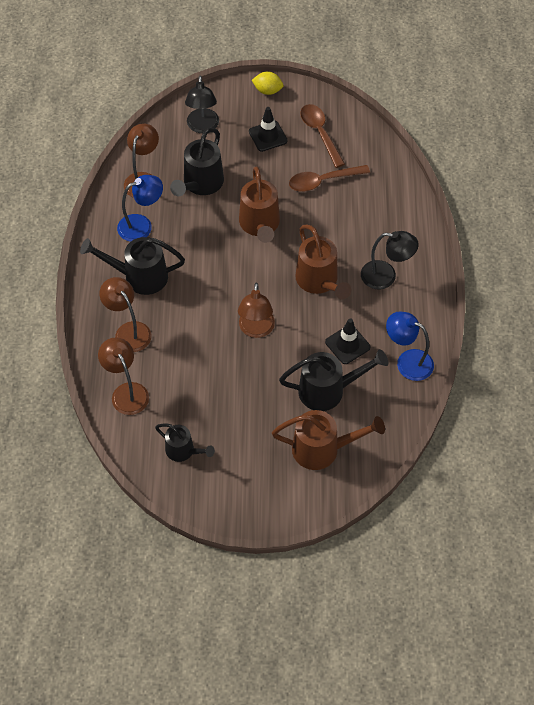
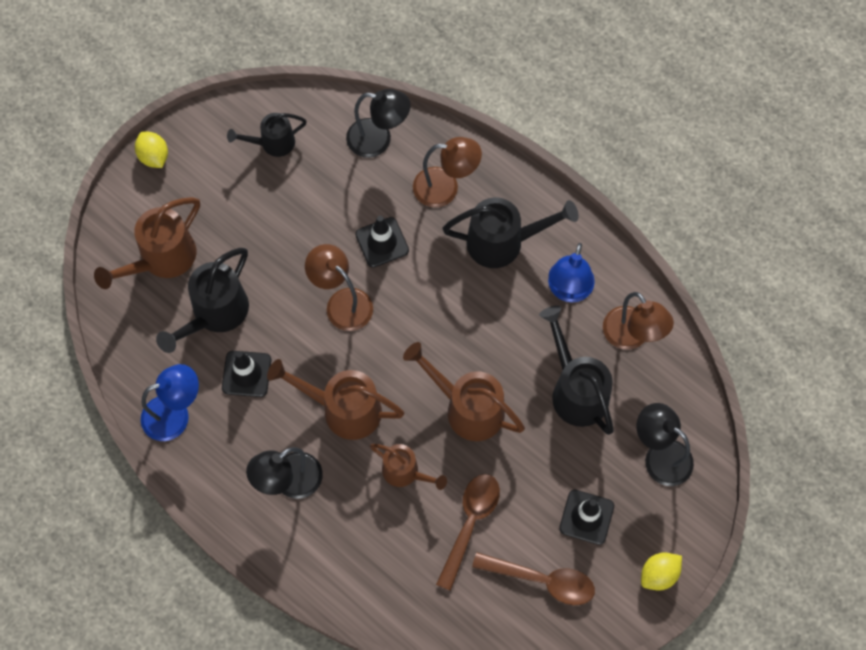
camera: 130 degrees right, 10 degrees up
black watering can [80,237,185,295] -> black watering can turned 45 degrees clockwise [442,197,579,268]
brown lamp [98,337,149,415] -> black lamp [346,89,411,158]
none -> yellow lemon [135,131,168,168]
none -> black traffic cone [355,216,409,268]
none -> brown watering can [370,444,447,490]

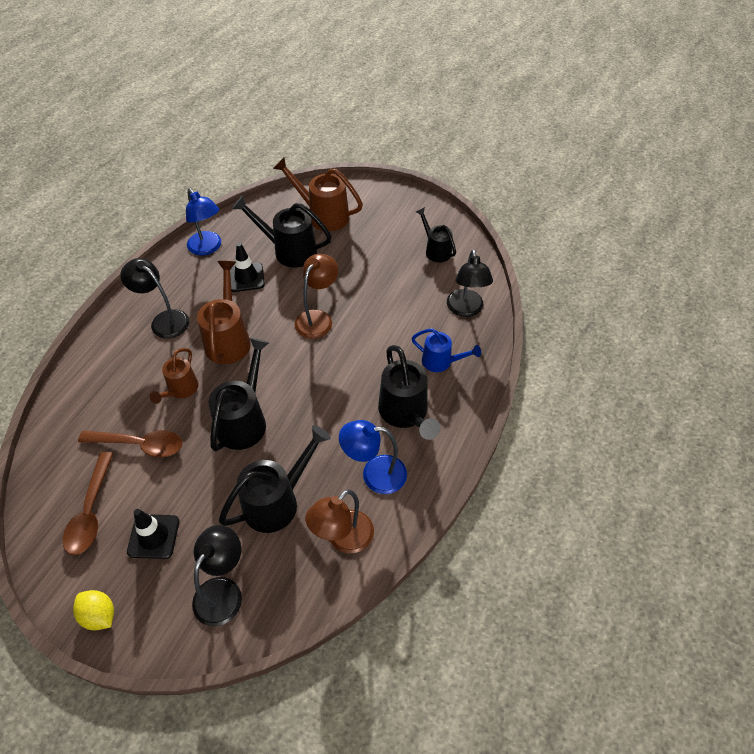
camera: 75 degrees right, 15 degrees down
yellow lemon [135,131,168,168] -> none
black traffic cone [355,216,409,268] -> none
brown watering can [403,342,525,441] -> black watering can [208,338,270,451]
brown lamp [413,137,482,208] -> blue watering can [412,328,481,372]

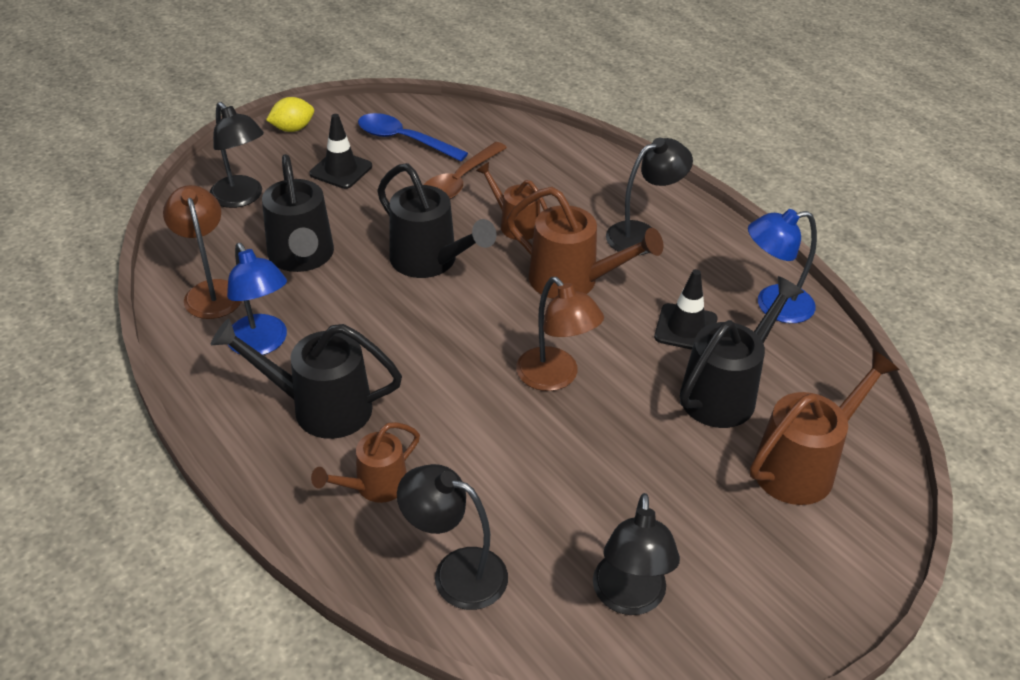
camera: 115 degrees right, 10 degrees down
brown spoon [63,452,113,555] -> blue spoon [358,113,468,161]
blue lamp [339,420,407,494] -> blue lamp turned 120 degrees clockwise [227,243,287,355]
blue watering can [412,328,481,372] -> brown watering can [311,422,420,503]
black watering can [416,207,456,263] -> black lamp [593,493,680,615]

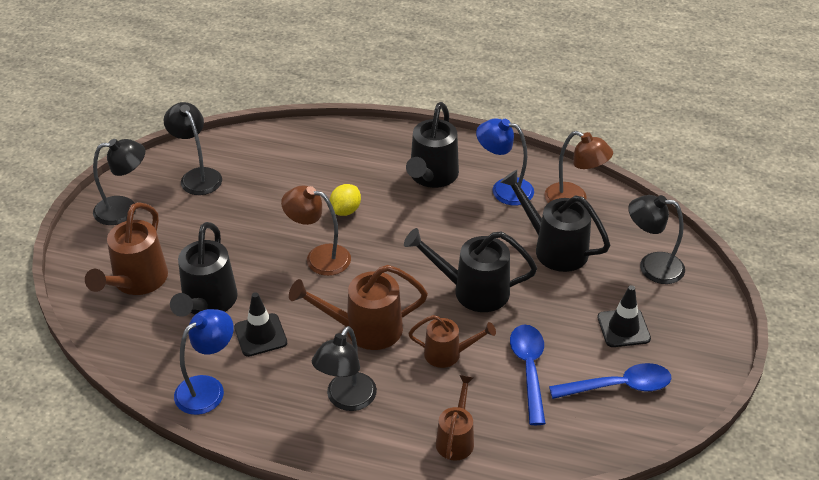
camera: 145 degrees right, 0 degrees up
black watering can [211,318,402,439] -> black watering can turned 135 degrees clockwise [406,102,459,188]
yellow lemon [266,97,314,132] -> yellow lemon moved to [330,184,361,216]
brown watering can [311,422,420,503] -> brown watering can moved to [436,375,474,460]
black lamp [397,464,508,610] -> black lamp moved to [93,139,145,225]
brown spoon [424,142,507,199] -> blue spoon [510,324,546,425]

